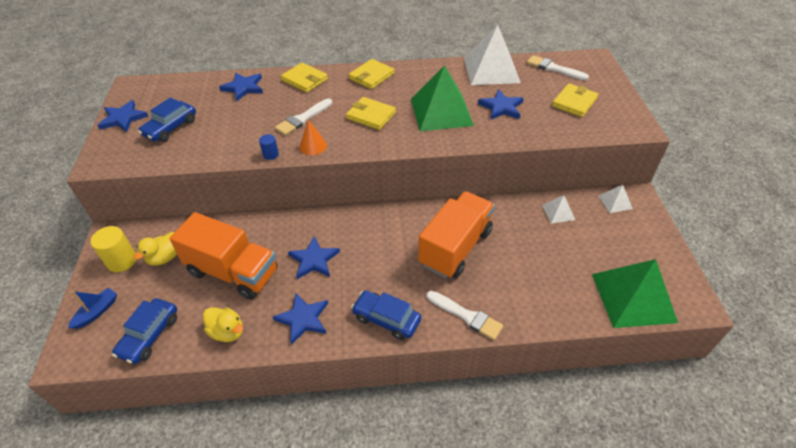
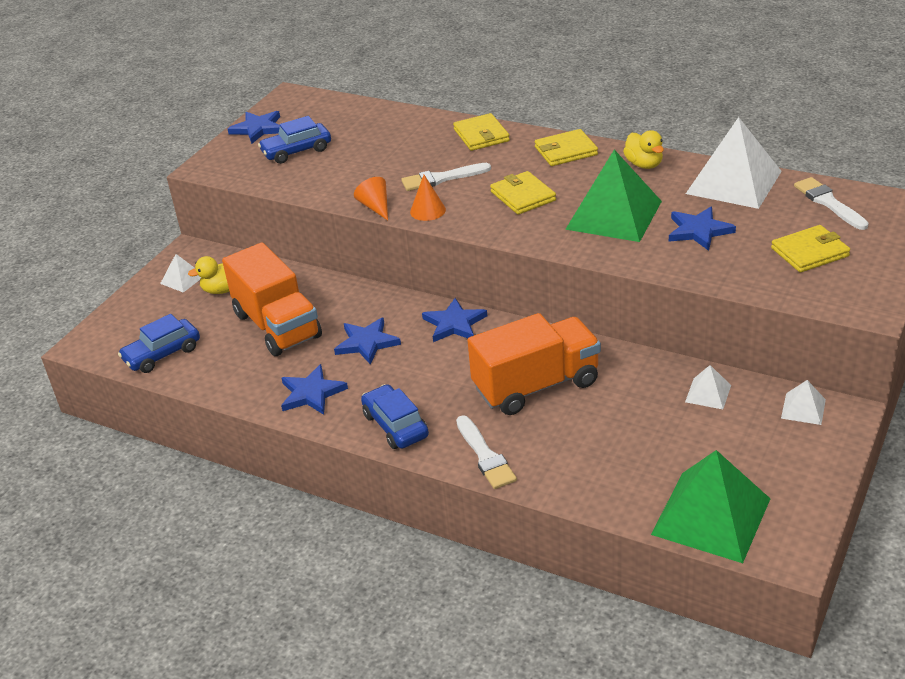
camera: 35 degrees right, 10 degrees down
blue boat [68,288,117,329] -> none
yellow cylinder [90,226,137,272] -> white pyramid [160,254,201,293]
yellow duck [203,307,243,342] -> yellow duck moved to [623,130,664,169]
blue star [219,72,263,101] -> blue star moved to [422,298,487,342]
blue cylinder [259,134,279,160] -> orange cone [354,177,388,220]

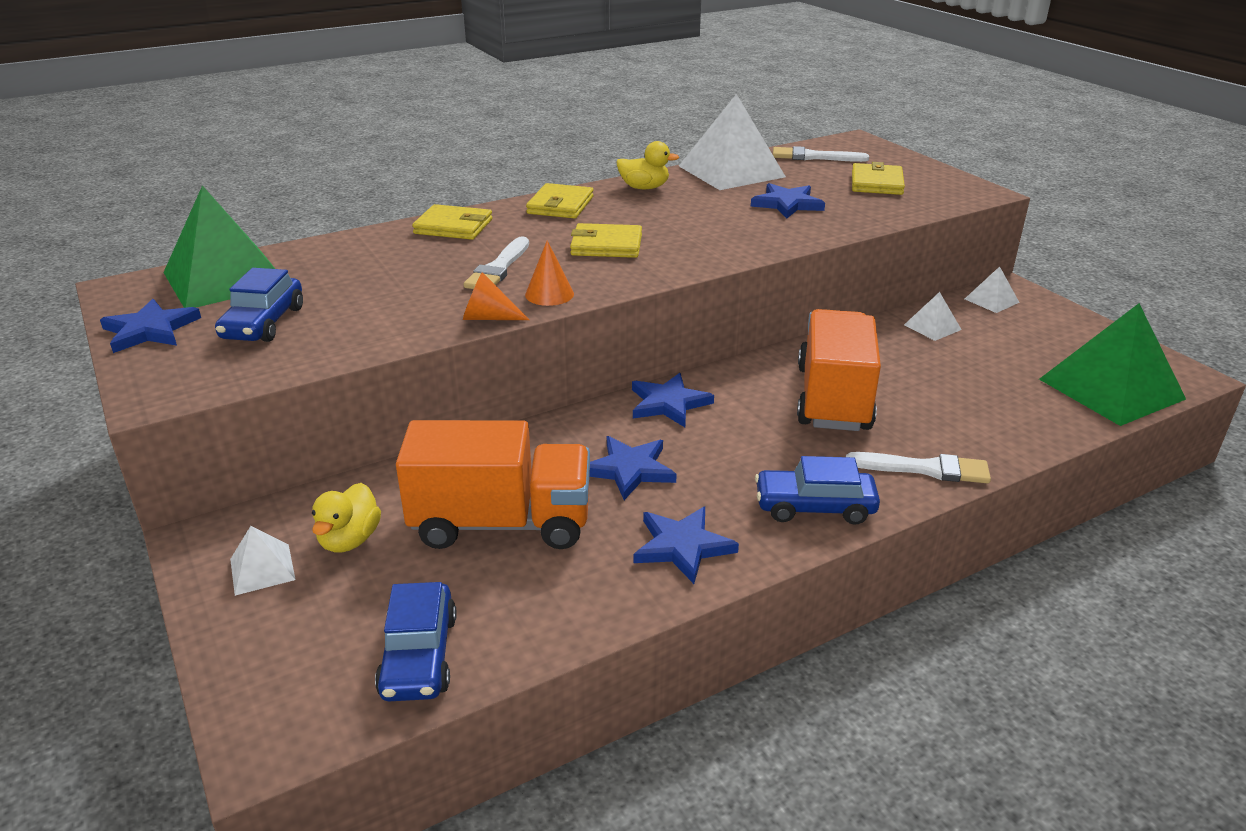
camera: 60 degrees left, 5 degrees down
green pyramid [565,150,662,242] -> green pyramid moved to [163,185,275,308]

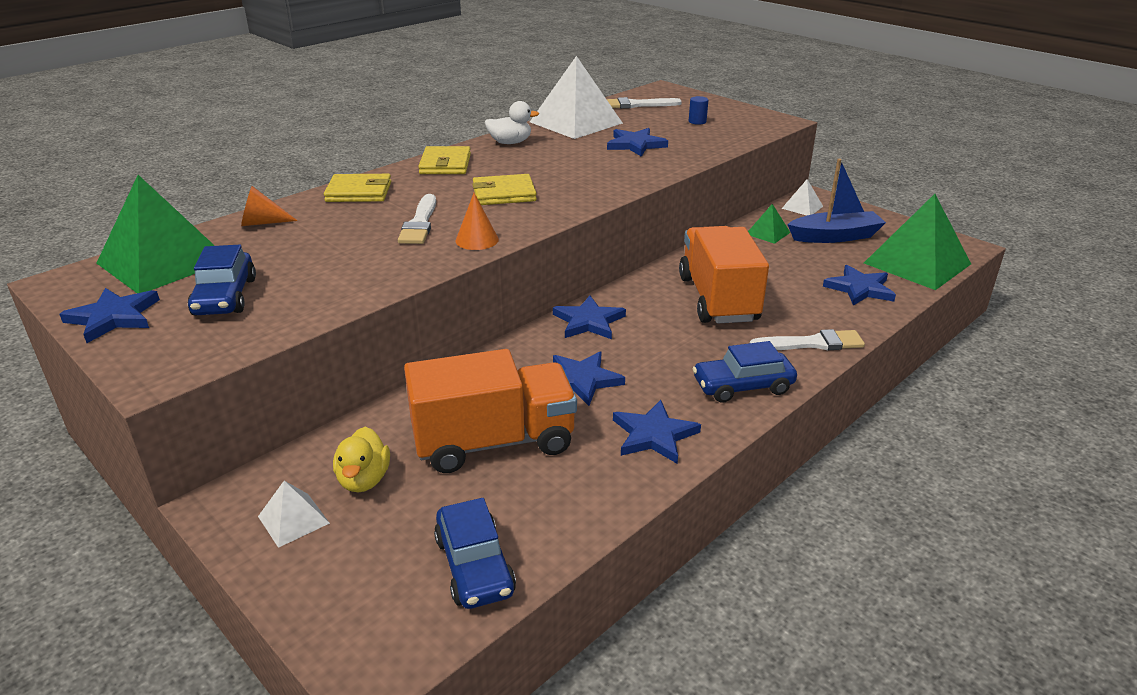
camera: 15 degrees left, 0 degrees up
orange cone [463,272,530,320] -> orange cone moved to [241,186,298,226]
yellow duck [616,141,679,189] -> white duck [485,101,539,144]
yellow wallet [852,162,905,195] -> blue cylinder [689,96,708,125]
white pyramid [904,292,962,341] -> green pyramid [748,204,791,244]
none -> blue boat [787,159,886,243]
none -> blue star [823,265,896,306]

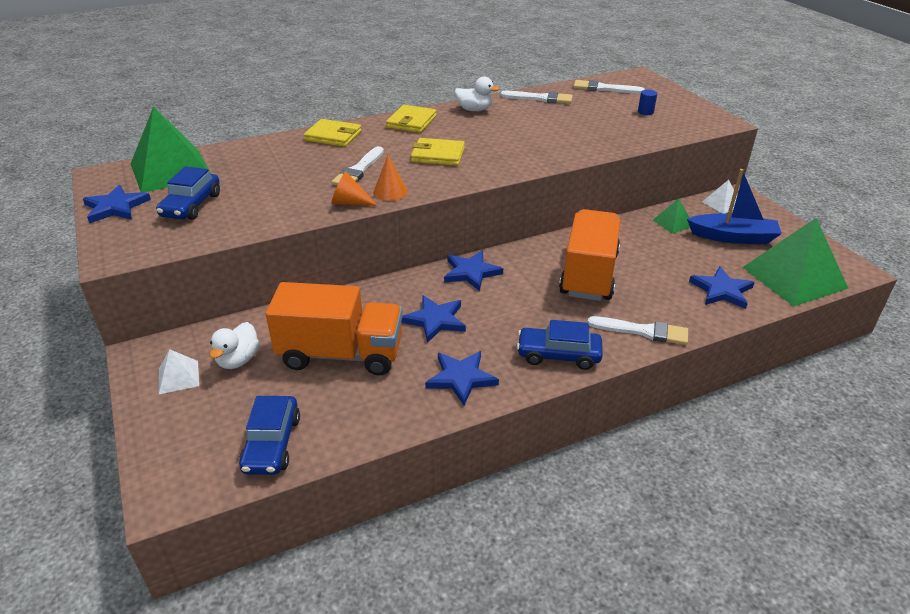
camera: 20 degrees right, 5 degrees up
orange cone [241,186,298,226] -> orange cone moved to [331,171,378,206]
yellow duck [333,427,390,492] -> white duck [210,322,260,369]
white pyramid [530,56,623,139] -> white brush [500,91,573,104]
blue star [607,128,668,157] -> none

